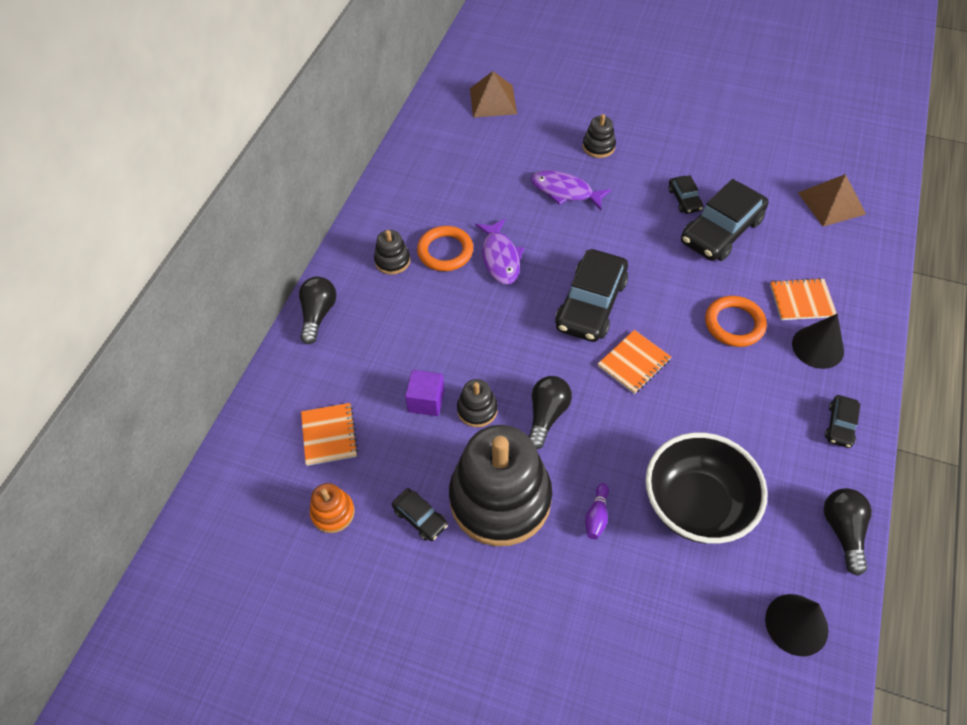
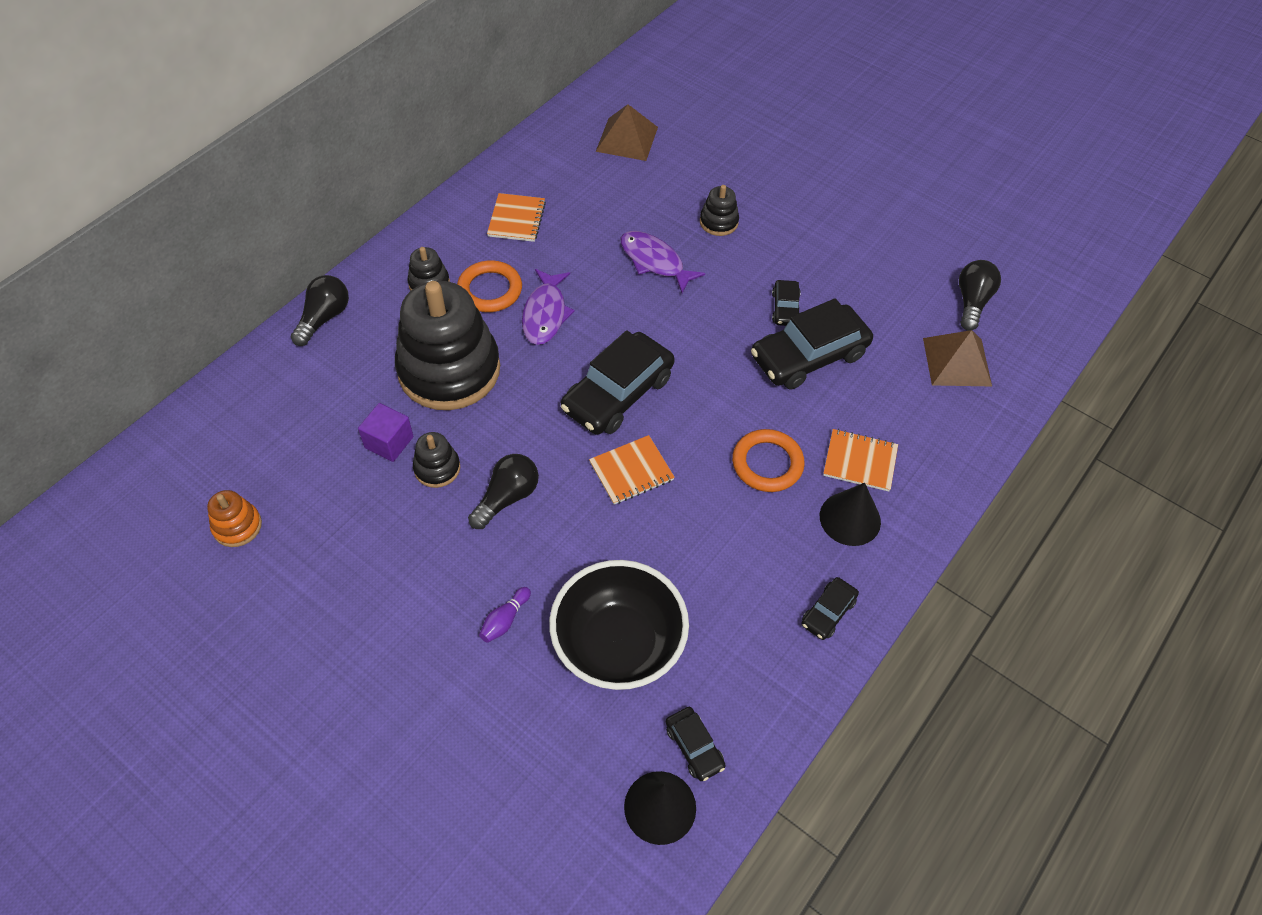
camera: 15 degrees right, 0 degrees up
orange notebook [301,403,358,466] -> orange notebook moved to [487,193,546,242]
black car [392,488,448,541] -> black car moved to [666,707,726,781]
black stacking toy [449,425,552,546] -> black stacking toy moved to [395,281,500,410]
black light bulb [824,488,872,576] -> black light bulb moved to [959,260,1001,331]

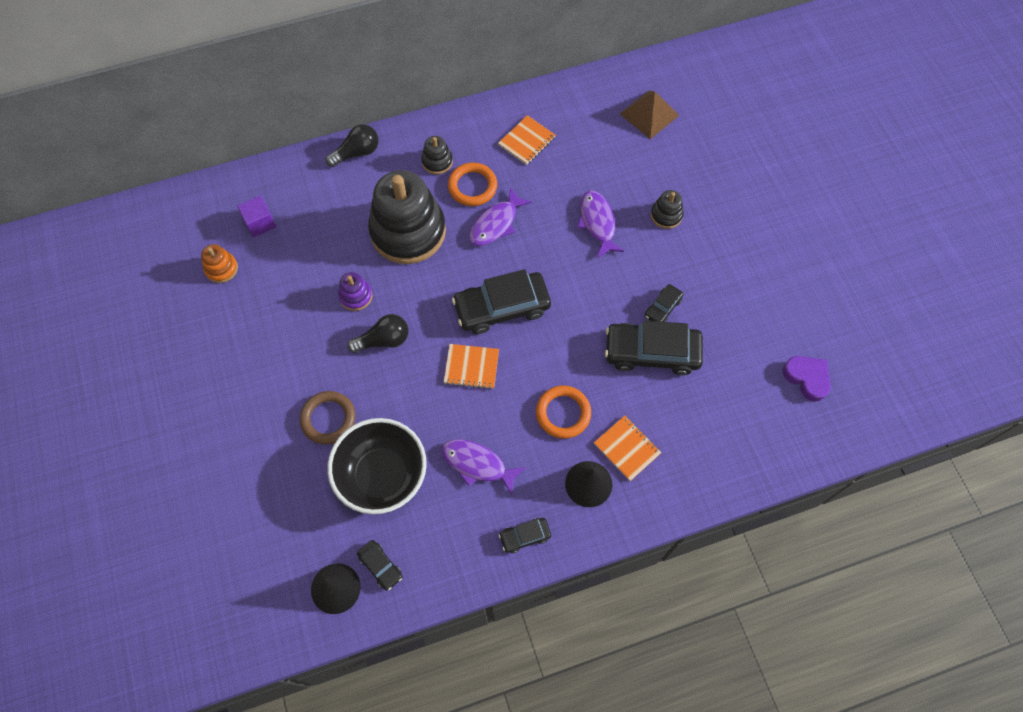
camera: 35 degrees right, 10 degrees up
purple cube [358,403,414,462] -> purple cube moved to [237,196,276,237]
black stacking toy [413,432,460,488] -> purple stacking toy [338,272,372,311]
purple bowling pin [479,587,531,643] -> brown ring [300,391,356,444]
black car [666,707,726,781] -> black car turned 45 degrees counterclockwise [357,540,403,591]
brown pyramid [923,330,992,386] -> none
black light bulb [959,260,1001,331] -> purple heart [783,356,831,402]
none -> purple fish [441,439,525,495]

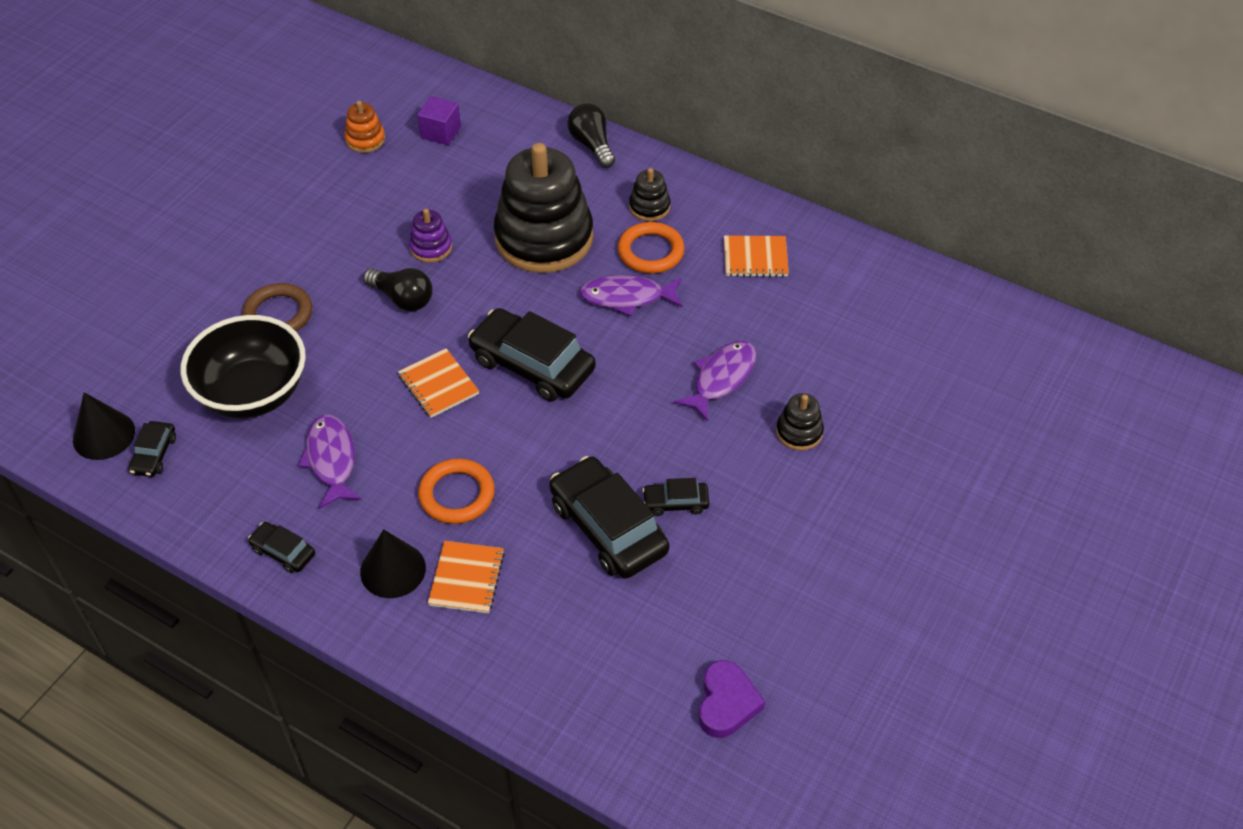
camera: 50 degrees right, 15 degrees down
black light bulb [326,124,379,167] -> black light bulb turned 135 degrees counterclockwise [568,104,615,168]
brown pyramid [620,91,679,139] -> none

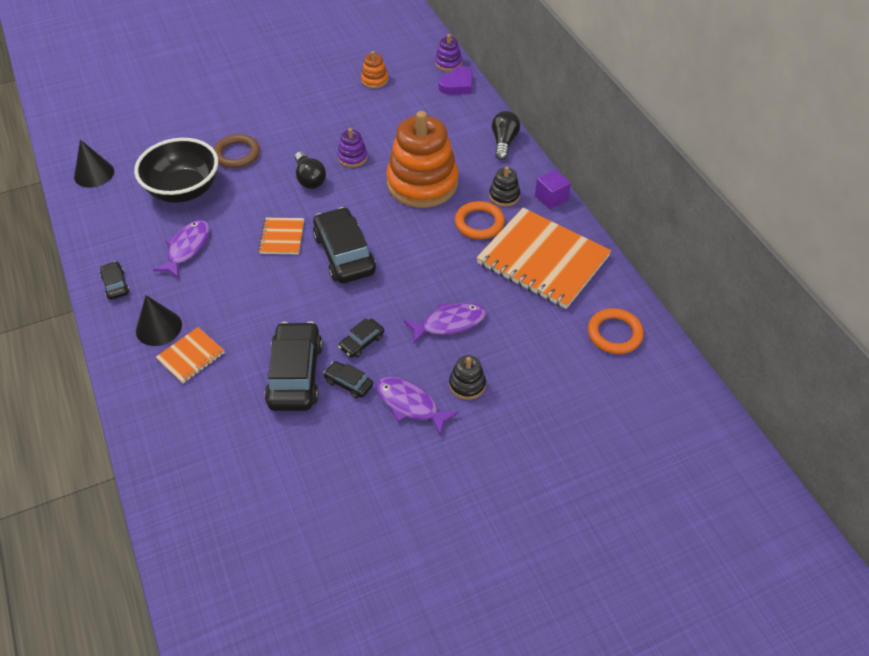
camera: 35 degrees right, 0 degrees up
black car [128,421,176,477] -> black car moved to [338,318,384,358]
purple cube [417,96,461,145] -> purple cube moved to [535,169,571,209]
orange ring [418,458,495,524] -> orange ring moved to [588,308,644,354]
black stacking toy [494,143,593,273] -> orange stacking toy [386,111,459,208]
purple fish [579,275,682,316] -> purple fish moved to [376,377,459,435]
purple heart [698,660,765,738] -> purple heart moved to [439,66,473,95]
orange notebook [724,236,789,277] -> orange notebook [477,208,611,309], size x2.17
none -> purple stacking toy [435,34,462,71]

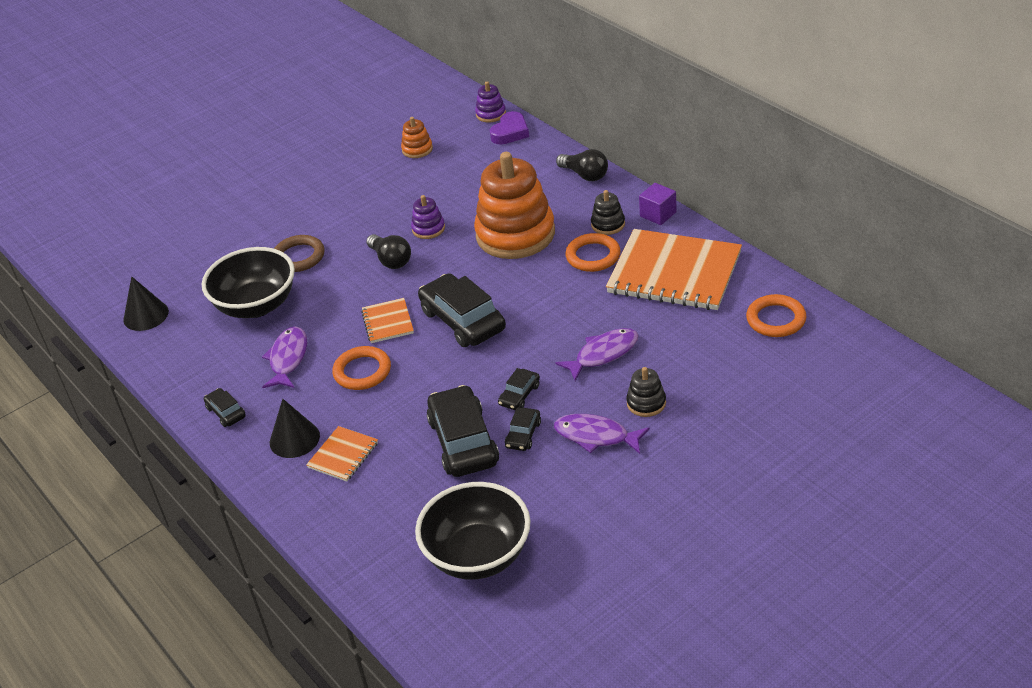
camera: 10 degrees left, 10 degrees down
black car [323,361,373,399] -> black car turned 90 degrees counterclockwise [505,407,541,451]
black light bulb [492,111,520,160] -> black light bulb turned 135 degrees clockwise [556,149,608,181]
none -> orange ring [332,346,391,390]
none -> black bowl [415,482,531,580]

